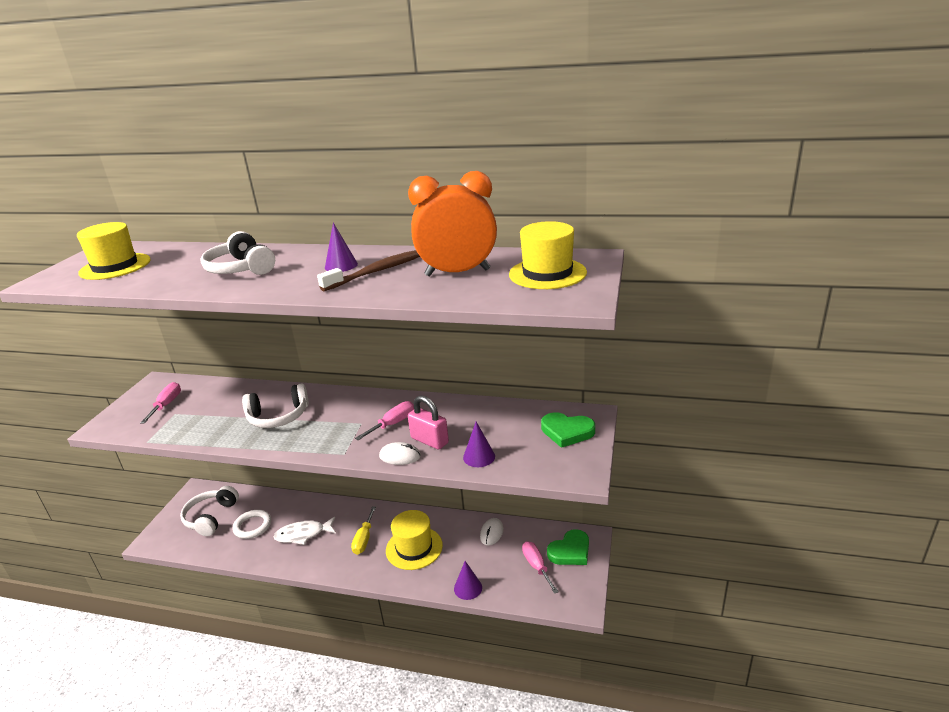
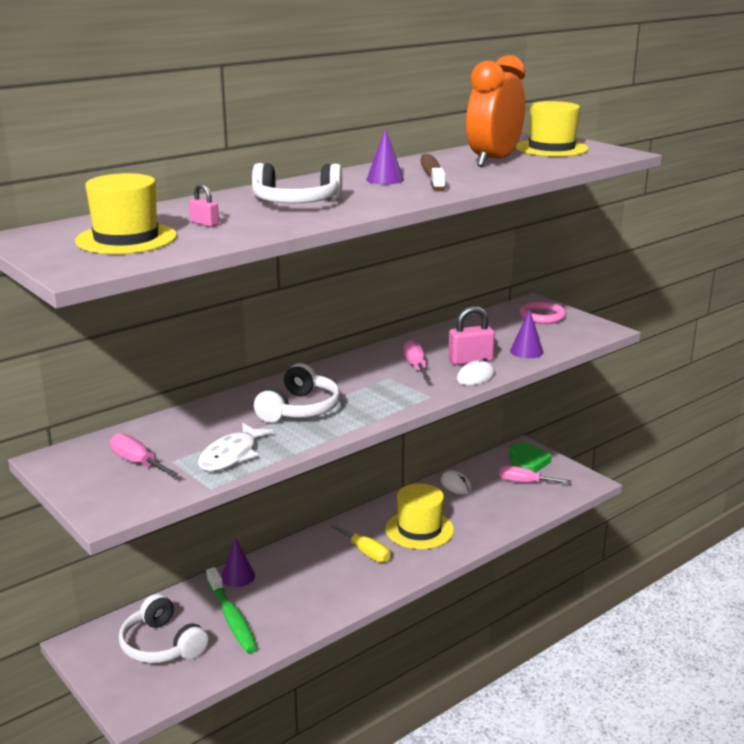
camera: 55 degrees left, 5 degrees down
white ring [232,510,271,539] -> green toothbrush [206,567,257,653]
white fish [273,517,336,545] -> white fish moved to [198,423,273,471]
purple cone [454,561,482,600] -> purple cone moved to [221,537,255,587]
green heart [541,412,595,448] -> pink ring [520,301,566,324]
none -> pink padlock [189,183,219,227]

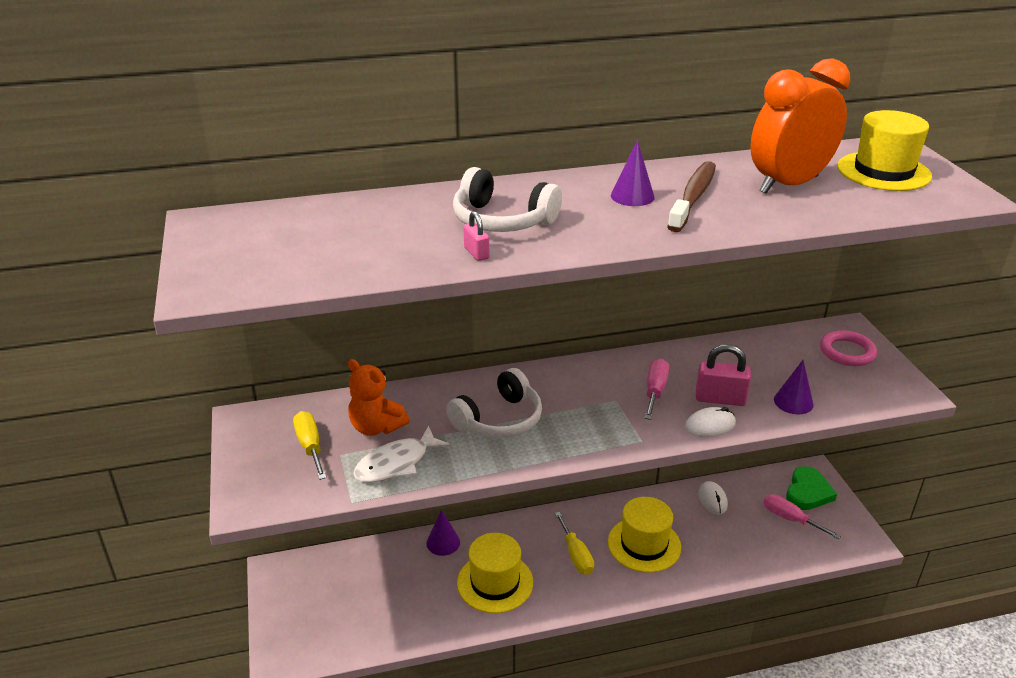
camera: 25 degrees right, 10 degrees up
yellow hat [75,173,177,254] -> yellow hat moved to [457,533,533,613]
pink screwdriver [110,433,178,477] -> yellow screwdriver [293,411,326,480]
white headphones [119,594,208,663] -> none
pink padlock [189,183,219,227] -> pink padlock moved to [463,211,489,261]
green toothbrush [206,567,257,653] -> none
none -> orange teddy bear [348,359,410,436]

